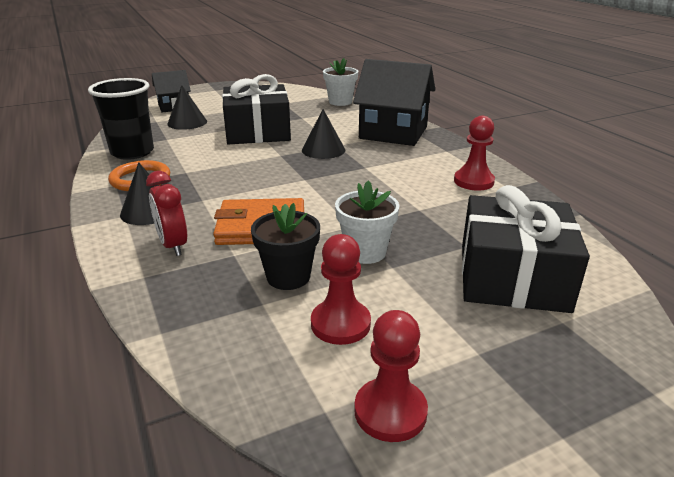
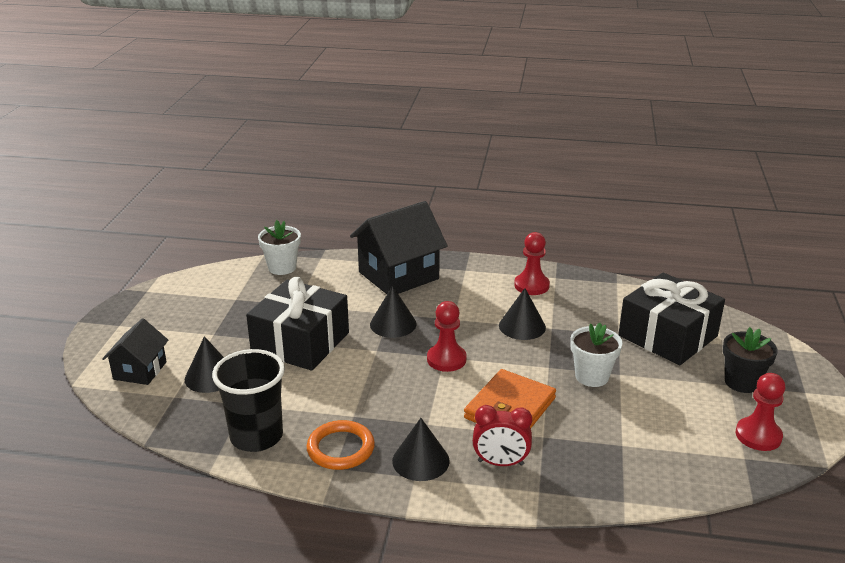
camera: 55 degrees left, 0 degrees up
black flower pot [251,203,320,290] -> black flower pot moved to [723,327,778,393]
red pawn [311,234,371,345] -> red pawn moved to [427,301,467,372]
none -> black cone [499,288,546,340]

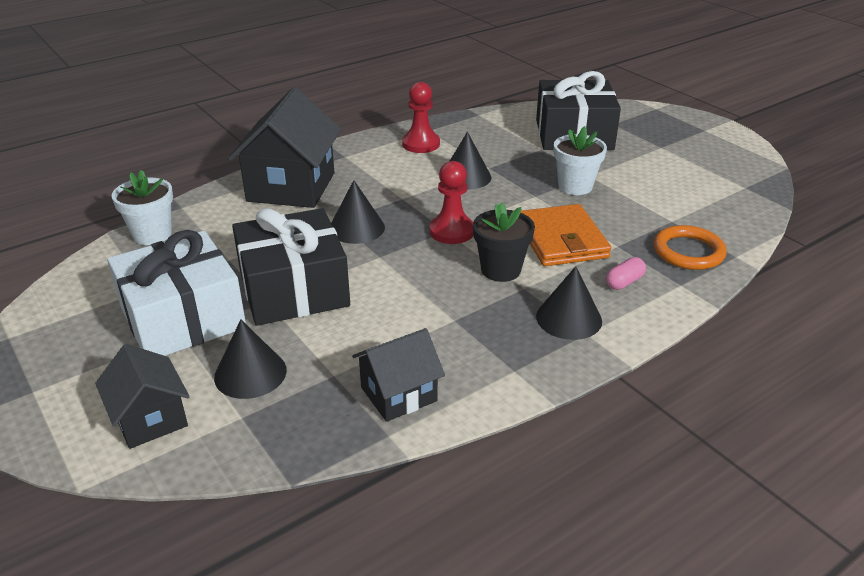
camera: 45 degrees left, 5 degrees up
black cup [212,349,285,452] -> black house [352,328,445,422]
orange ring [307,420,375,470] -> orange ring moved to [654,225,727,270]
red clock [473,405,532,466] -> pink capsule [606,257,646,290]
black flower pot [723,327,778,393] -> black flower pot moved to [473,202,535,282]
red pawn [735,373,785,451] -> none
none -> white gift [107,230,246,356]

